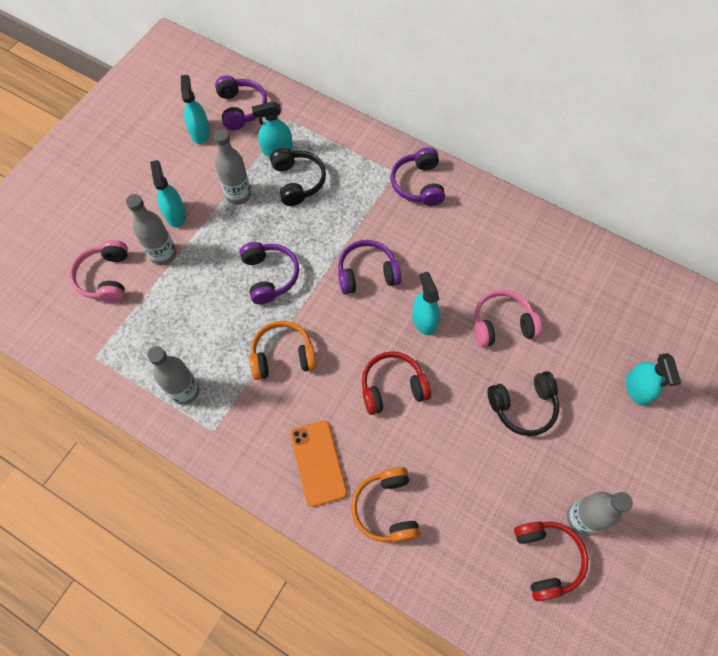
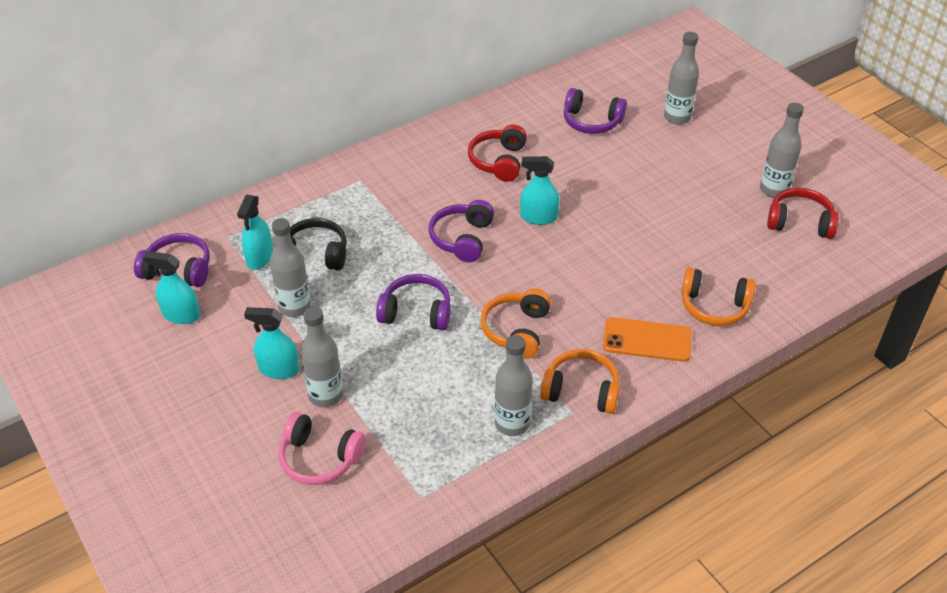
camera: 65 degrees left, 20 degrees down
red headphones [362,351,431,415] -> red headphones moved to [468,125,527,182]
purple headphones [391,147,445,206] -> purple headphones moved to [564,88,627,134]
pink headphones [474,290,542,347] -> none
black headphones [488,371,559,436] -> none
turquoise spray bottle [626,353,681,406] -> grey bottle [664,32,699,125]
none -> orange headphones [540,349,620,414]

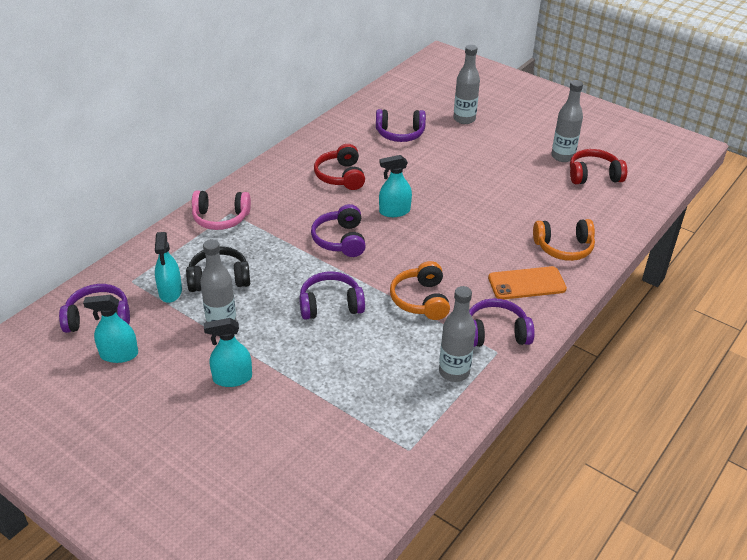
camera: 20 degrees left, 5 degrees down
pink headphones [278,412,366,485] -> pink headphones moved to [192,191,251,230]
grey bottle [301,306,343,407] -> none
orange headphones [540,349,620,414] -> purple headphones [469,298,535,347]

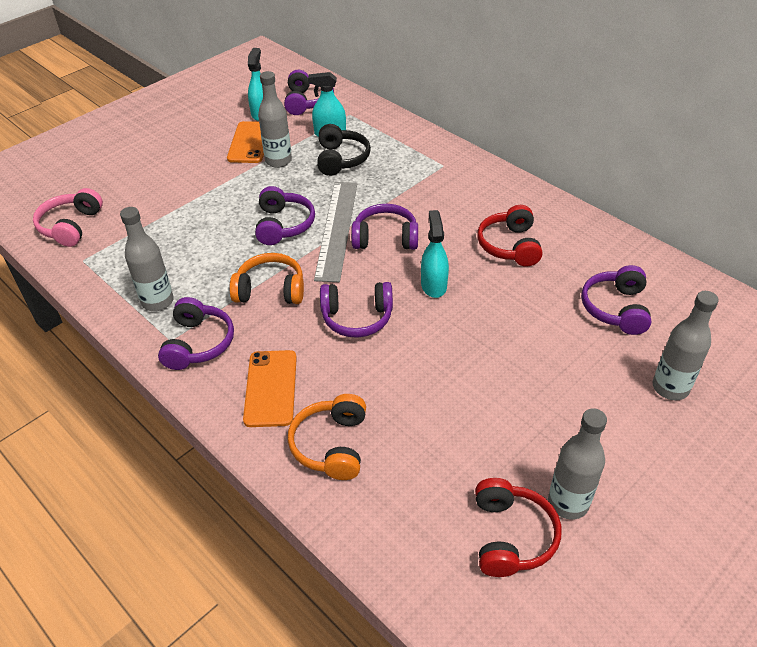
camera: 100 degrees right, 5 degrees up
pink headphones [192,191,251,230] -> pink headphones moved to [33,188,103,247]
turquoise spray bottle [204,318,252,387] -> none
red headphones [314,144,365,190] -> red headphones turned 90 degrees counterclockwise [477,205,543,267]
none -> orange phone [227,121,264,163]
none -> grey ruler [314,182,357,282]
none -> purple headphones [320,282,393,338]

